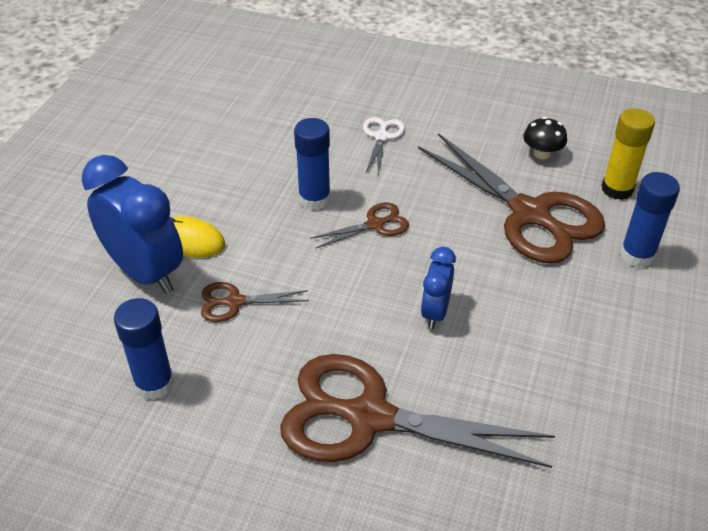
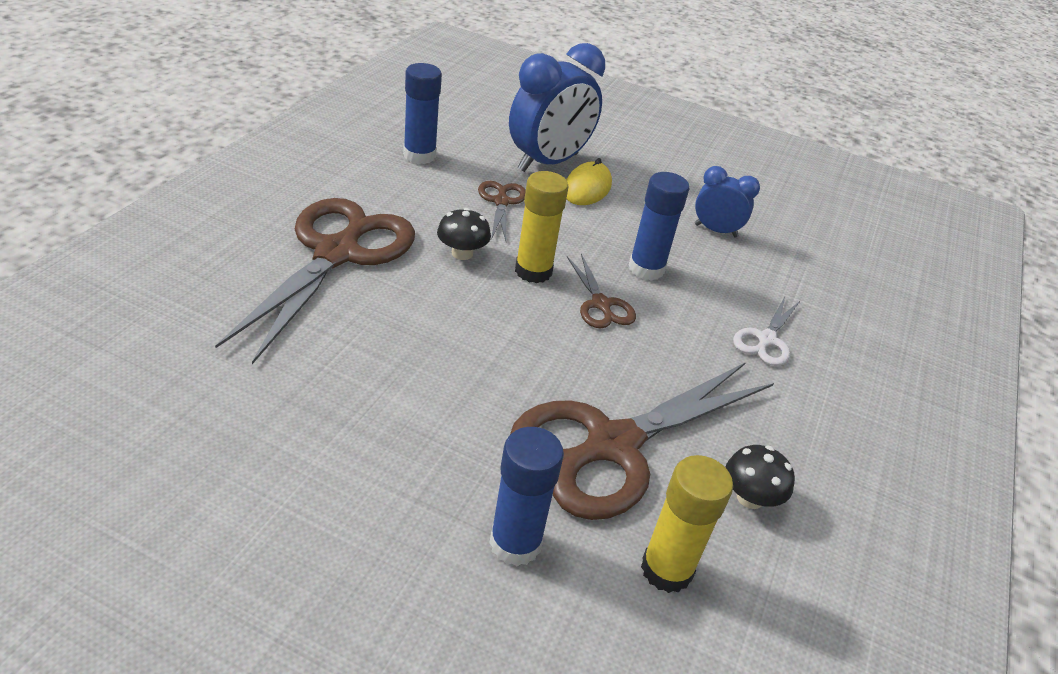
camera: 90 degrees right, 5 degrees down
white scissors [363,117,405,175] -> white scissors turned 105 degrees clockwise [733,297,800,366]
blue clock [421,247,456,329] -> blue clock moved to [695,166,760,237]
none -> black mushroom [437,208,491,260]
none -> yellow glue stick [515,171,569,283]

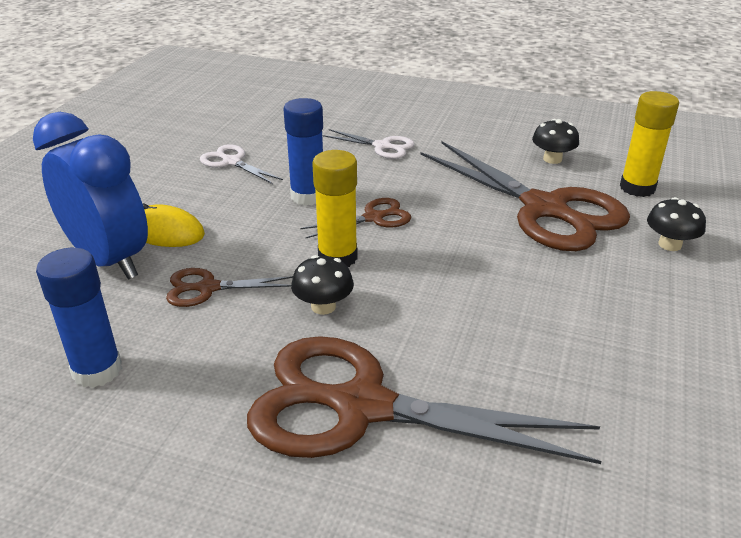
camera: 90 degrees left, 5 degrees down
blue glue stick [489,427,564,566] -> black mushroom [647,197,706,251]
blue clock [695,166,760,237] -> white scissors [200,144,283,184]

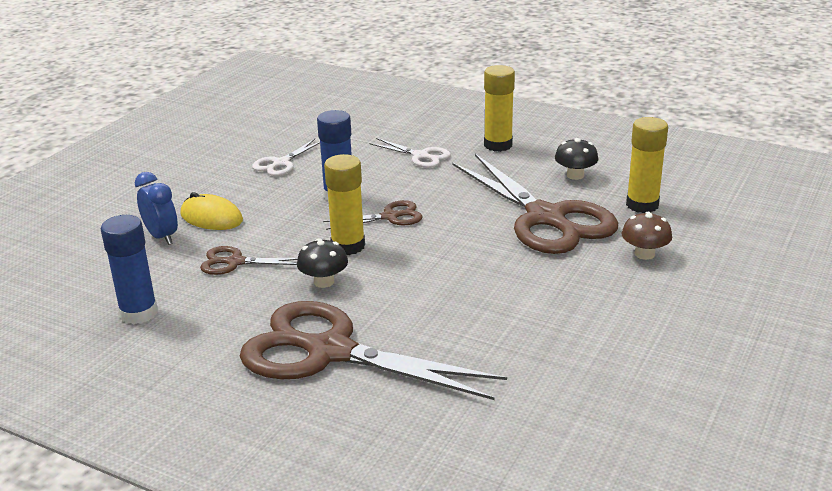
camera: 10 degrees right, 5 degrees down
blue clock [33,112,148,280] -> blue clock [135,172,178,245], size x0.54
white scissors [200,144,283,184] -> white scissors turned 105 degrees counterclockwise [252,139,320,176]
black mushroom [647,197,706,251] -> brown mushroom [622,212,672,260]
none -> yellow glue stick [484,65,515,152]

